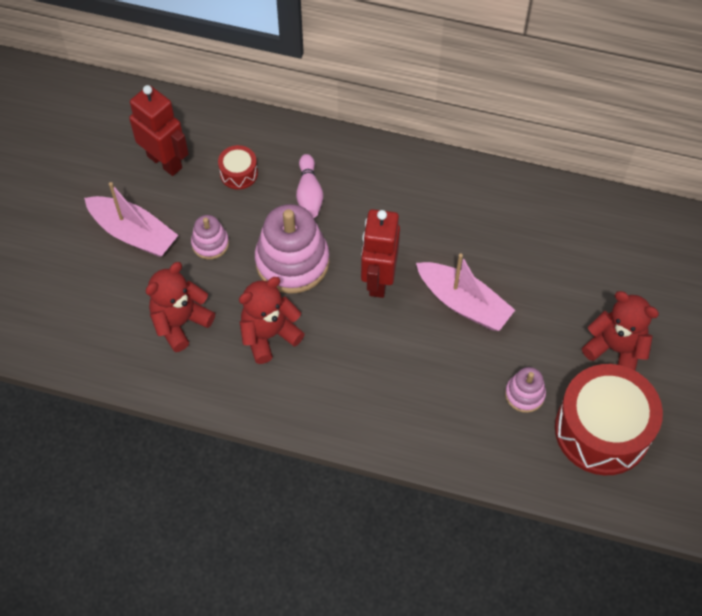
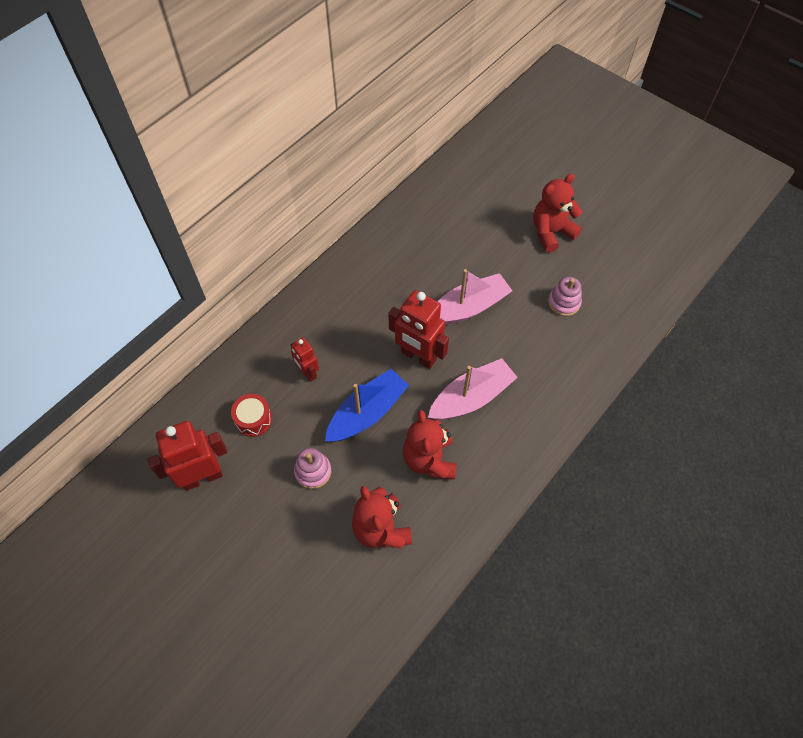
camera: 65 degrees left, 0 degrees up
pink boat [84,182,178,257] -> pink boat moved to [428,358,518,420]
pink stacking toy [255,204,330,294] -> blue boat [325,369,409,442]
pink bowling pin [296,154,323,218] -> red robot [291,337,319,382]
red drum [555,364,663,475] -> none

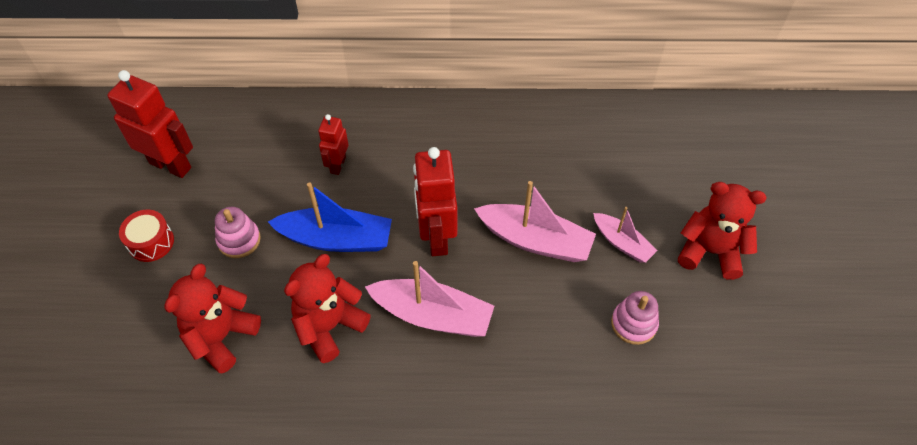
camera: 50 degrees right, 5 degrees down
red drum [231,394,272,437] -> red drum moved to [119,210,174,262]
none -> pink boat [593,207,658,263]

